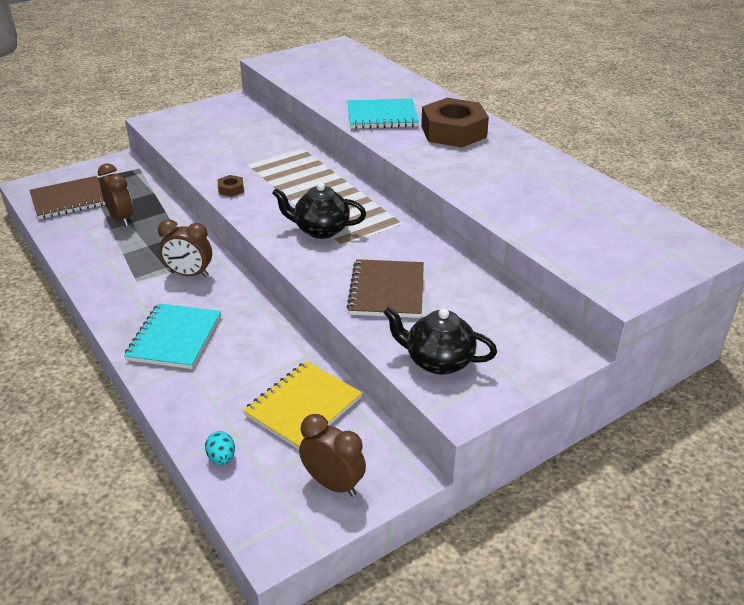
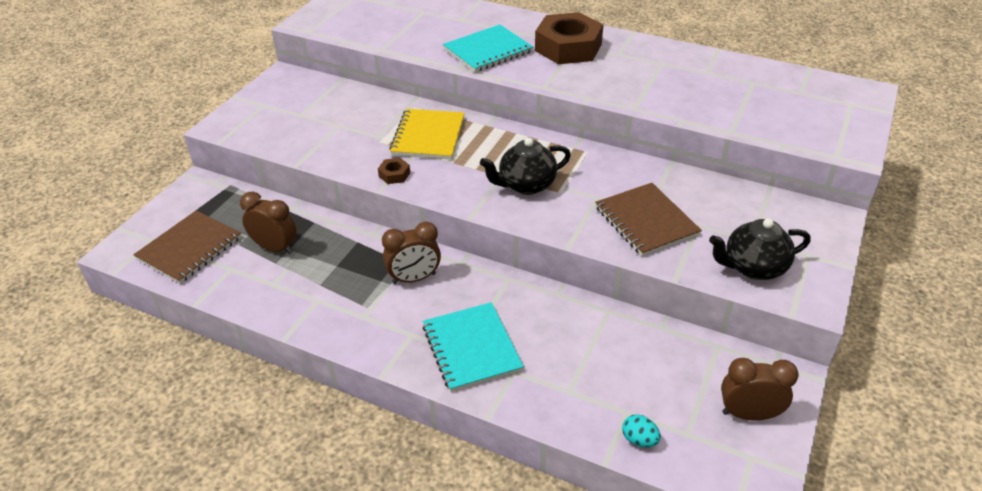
camera: 30 degrees left, 5 degrees up
yellow notebook [243,361,362,450] -> yellow notebook moved to [389,109,465,160]

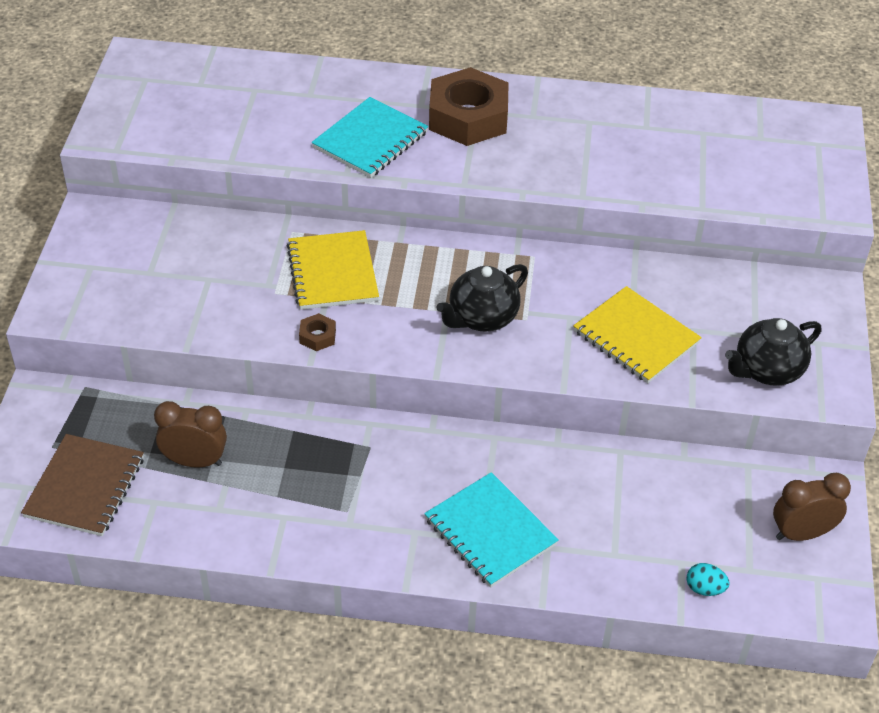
camera: 20 degrees left, 5 degrees up
brown clock [382,222,441,284] -> none
brown notebook [595,183,702,256] -> yellow notebook [573,286,702,383]

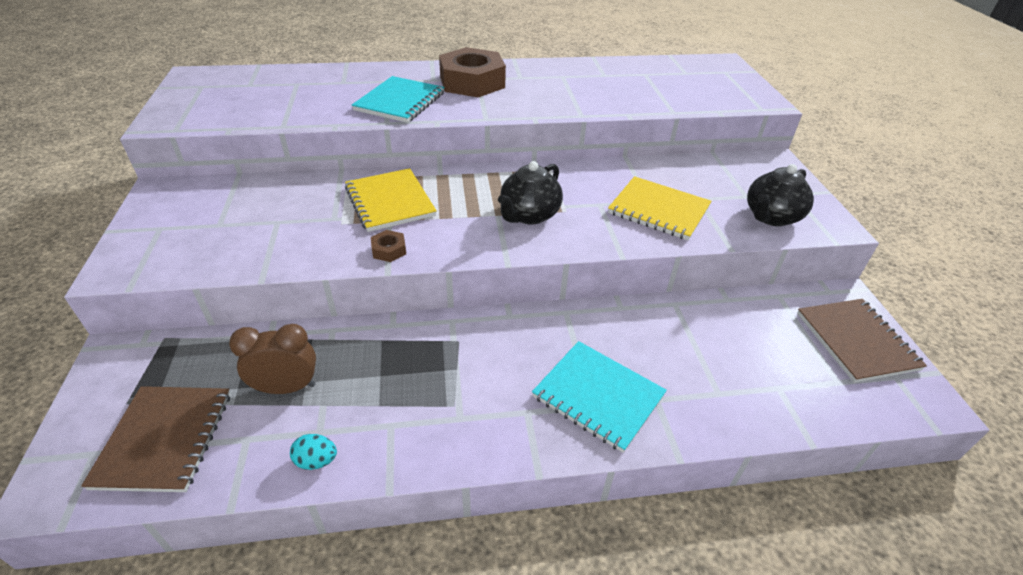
camera: 15 degrees left, 5 degrees down
turquoise egg [686,563,729,596] -> turquoise egg moved to [290,434,337,470]
brown clock [773,473,851,541] -> brown notebook [797,299,927,383]

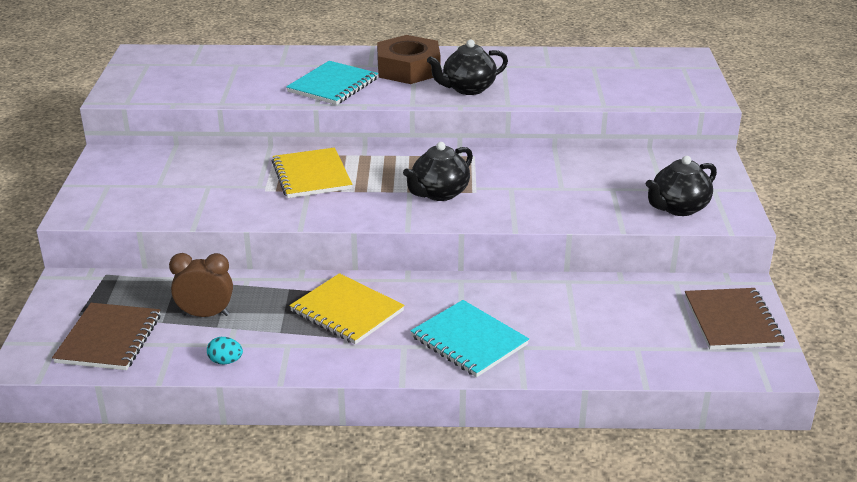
camera: 10 degrees right, 10 degrees down
brown nut [371,230,406,262] -> none
yellow notebook [608,176,712,240] -> yellow notebook moved to [289,273,405,345]
none -> black teapot [427,40,508,95]

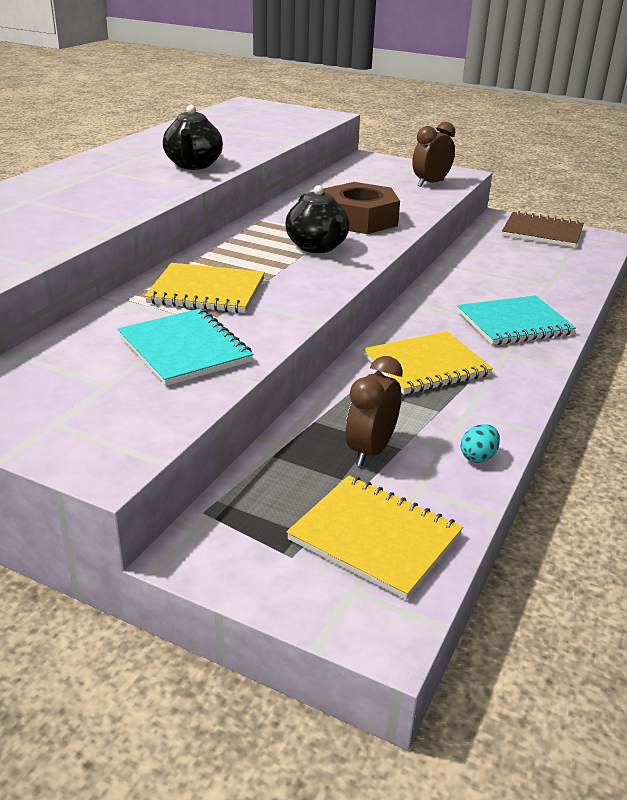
camera: 65 degrees left, 0 degrees up
brown notebook [52,303,160,370] -> yellow notebook [287,475,463,600]
turquoise notebook [286,61,378,105] -> turquoise notebook moved to [118,308,254,386]
brown nut [377,35,440,84] -> brown nut moved to [324,182,400,234]
black teapot [646,156,717,216] -> brown clock [412,122,455,187]

